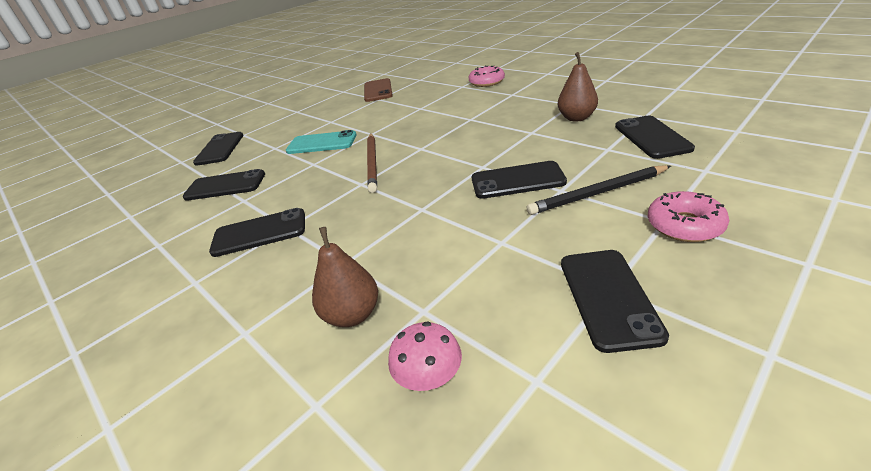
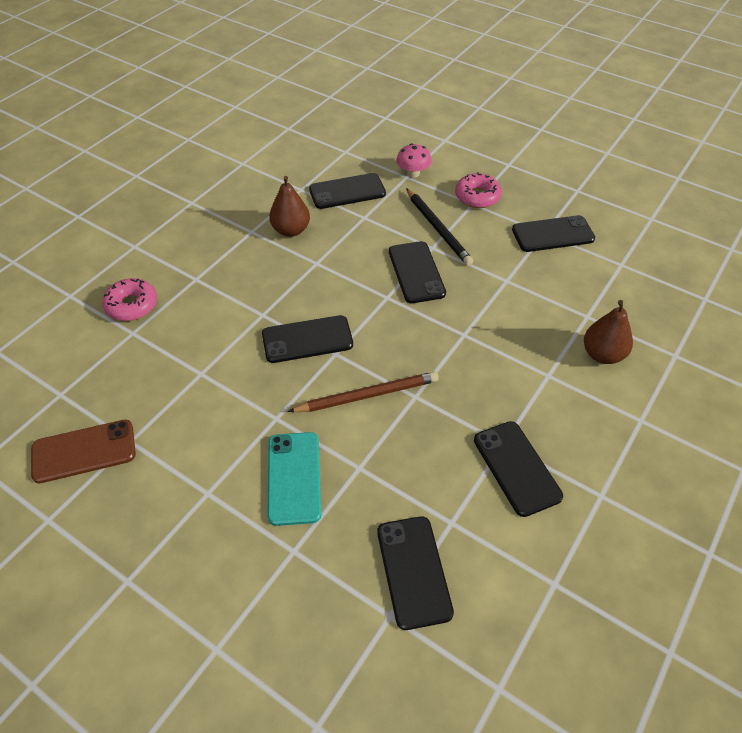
camera: 105 degrees left, 15 degrees up
black phone [193,132,243,166] -> black phone moved to [262,315,353,363]
pink mushroom [388,321,462,391] -> pink mushroom moved to [396,143,432,177]

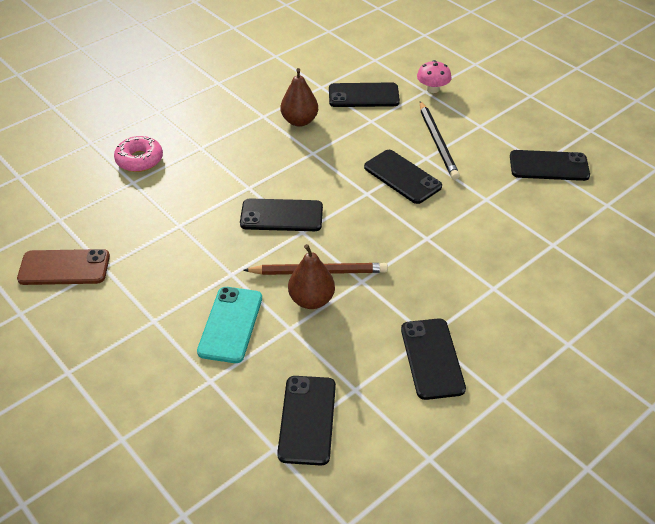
camera: 15 degrees right, 5 degrees down
black phone [389,241,446,303] -> black phone turned 45 degrees counterclockwise [364,150,442,204]
pink donut [455,172,502,208] -> none
brown pear [584,300,633,364] -> brown pear moved to [288,244,335,309]

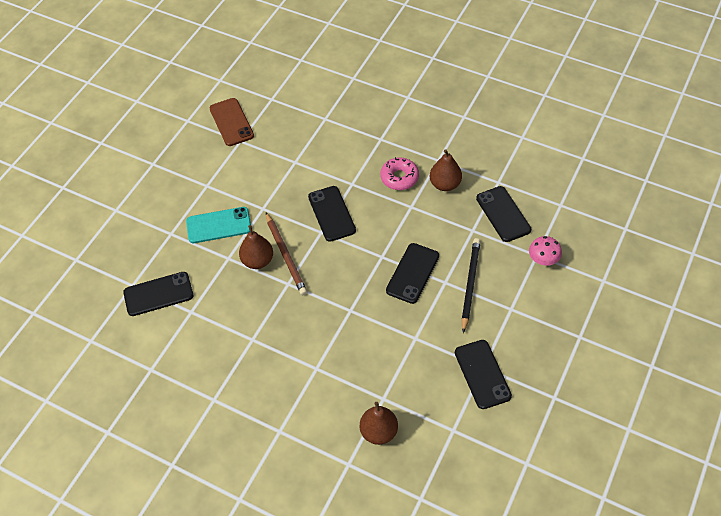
camera: 70 degrees right, 10 degrees up
pink donut [114,136,163,172] -> pink donut moved to [380,157,419,190]
black phone [401,319,466,400] -> none
black pencil [420,101,460,180] -> black pencil turned 135 degrees clockwise [461,238,481,333]
none -> brown pear [360,402,398,445]

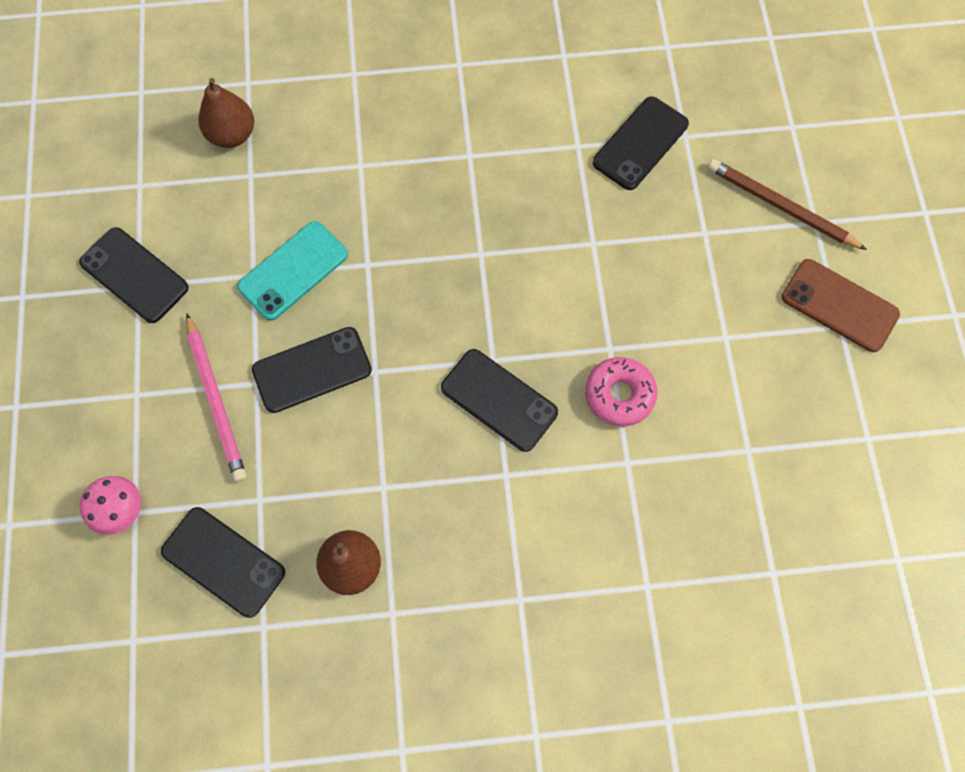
camera: 145 degrees right, 15 degrees up
turquoise phone [186,207,251,243] -> turquoise phone moved to [237,221,348,321]
brown phone [210,98,254,146] -> brown phone moved to [782,259,900,352]
brown pear [239,225,273,269] -> none
brown pencil [266,213,307,295] -> brown pencil moved to [708,159,867,250]
pink donut [380,157,419,190] -> pink donut moved to [585,357,657,426]
black phone [386,243,439,304] -> black phone turned 75 degrees clockwise [252,327,372,413]
black pencil [461,238,481,333] -> pink pencil [186,313,246,482]

